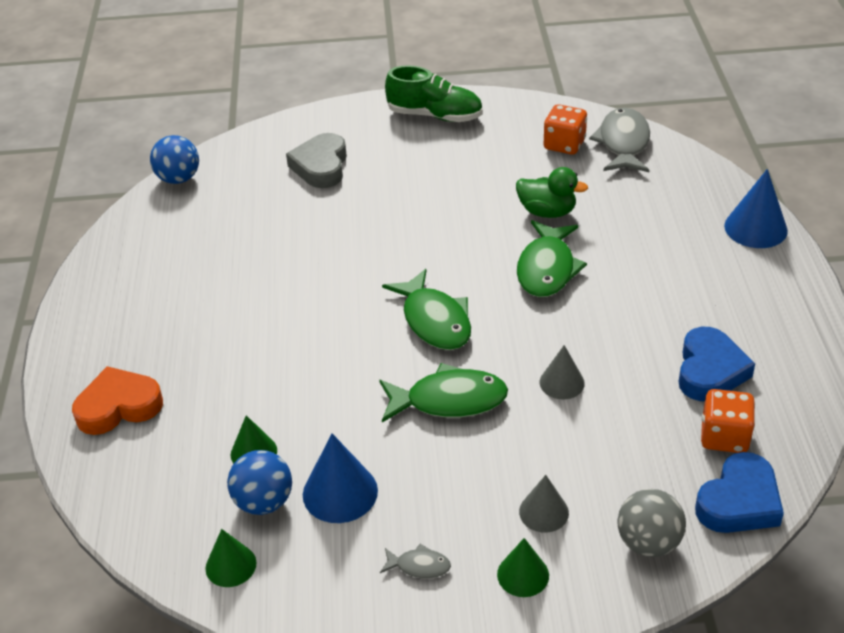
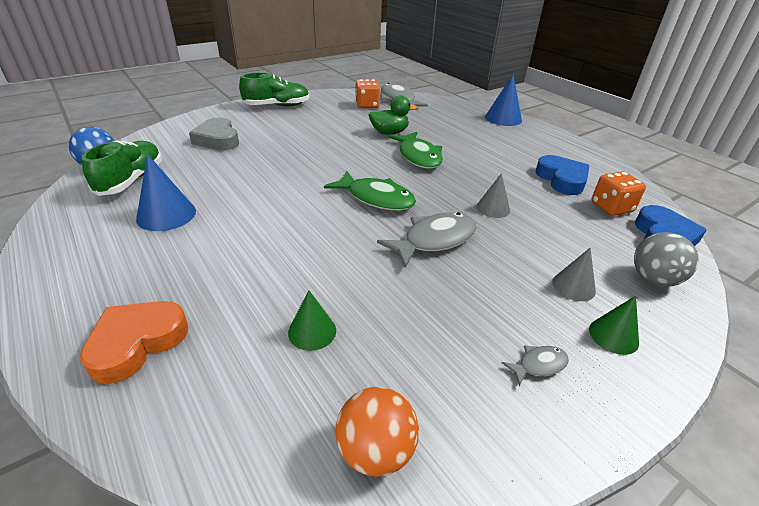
camera: 35 degrees left, 5 degrees down
green cone [205,529,256,587] -> orange ball [335,387,419,477]
blue ball [227,450,292,515] -> none
blue cone [303,433,378,523] -> blue cone moved to [136,154,196,231]
green fish [379,363,508,422] -> grey fish [377,212,477,268]
none -> green shoe [82,140,162,196]

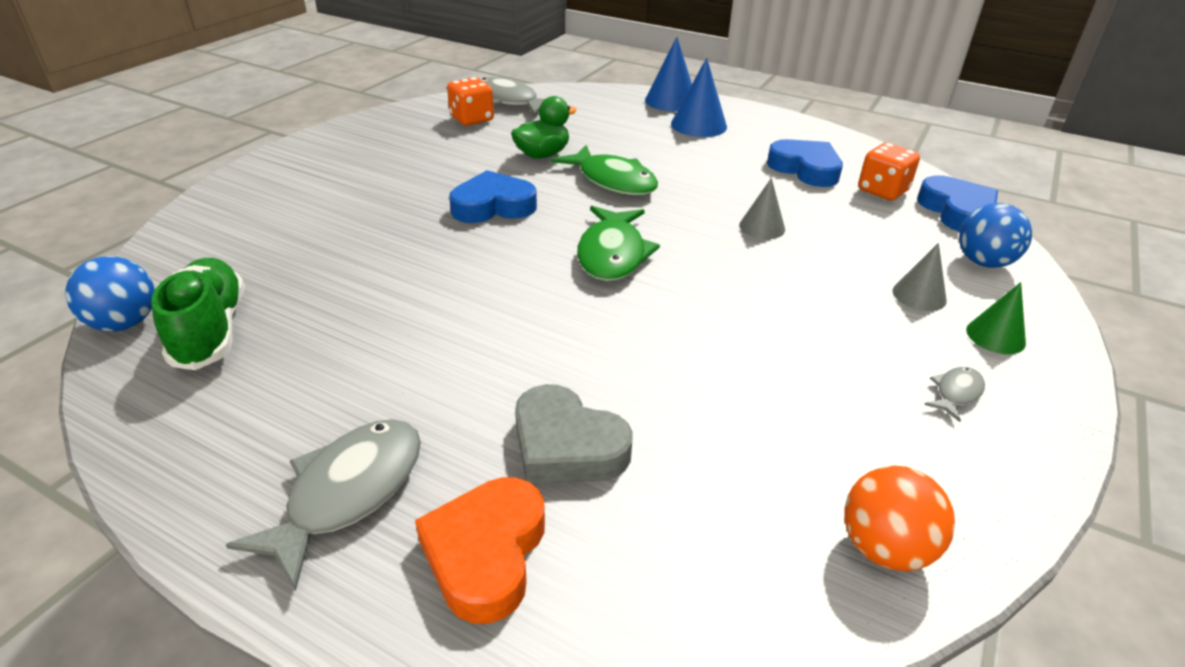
camera: 25 degrees left, 0 degrees up
blue cone [136,154,196,231] -> blue cone moved to [671,58,727,137]
grey heart [189,118,239,150] -> grey heart moved to [515,384,633,484]
green shoe [239,72,310,106] -> none
green cone [288,290,336,351] -> none
green fish [324,170,416,211] -> green fish turned 90 degrees clockwise [577,206,660,281]
grey fish [377,212,477,268] -> grey fish moved to [226,419,421,591]
grey ball [634,232,699,286] -> blue ball [959,203,1032,268]
none -> blue heart [449,170,537,223]

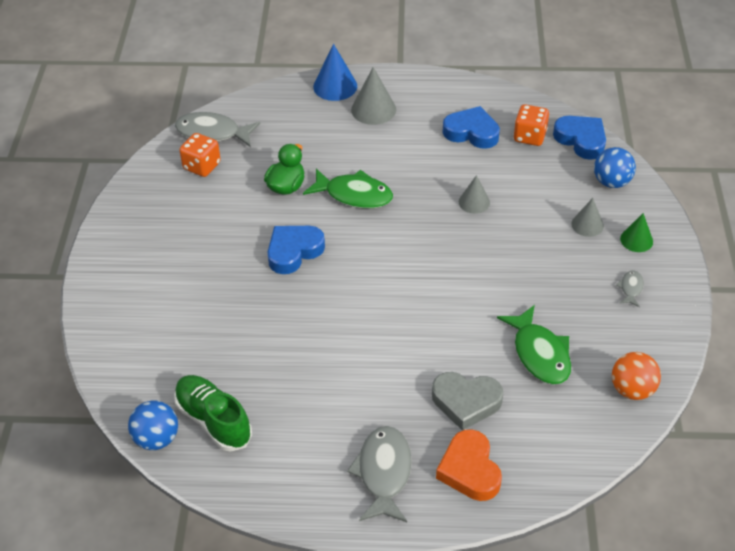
camera: 25 degrees left, 10 degrees up
green fish [577,206,660,281] -> green fish moved to [497,305,571,384]
blue cone [671,58,727,137] -> grey cone [351,67,396,125]

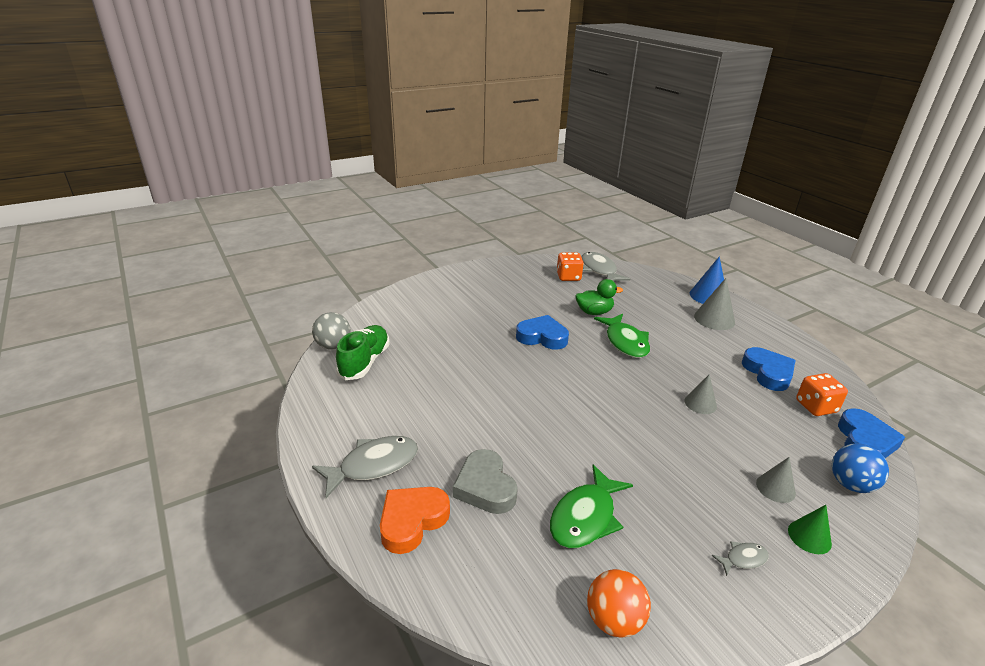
camera: 55 degrees right, 15 degrees down
blue ball [128,401,178,450] -> grey ball [312,312,351,349]

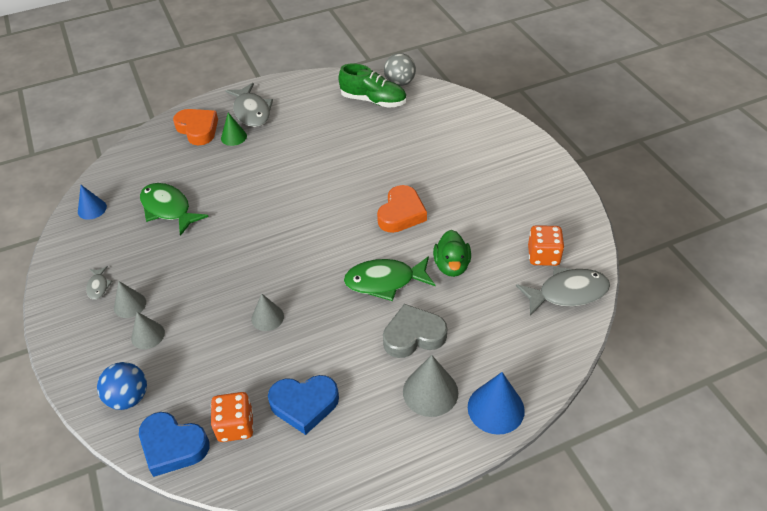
camera: 100 degrees right, 15 degrees up
grey heart [453,449,518,514] -> grey heart moved to [383,304,447,358]
blue heart [516,315,569,350] -> orange heart [377,185,427,233]
orange ball [587,569,651,638] -> blue cone [78,185,107,220]
green cone [788,505,832,554] -> green cone moved to [221,113,247,146]
none -> grey cone [114,281,146,318]

